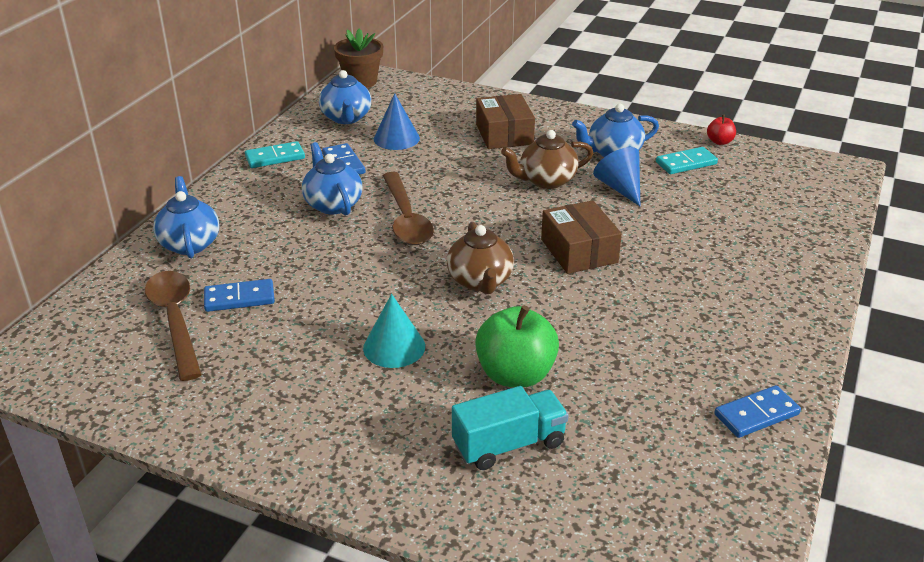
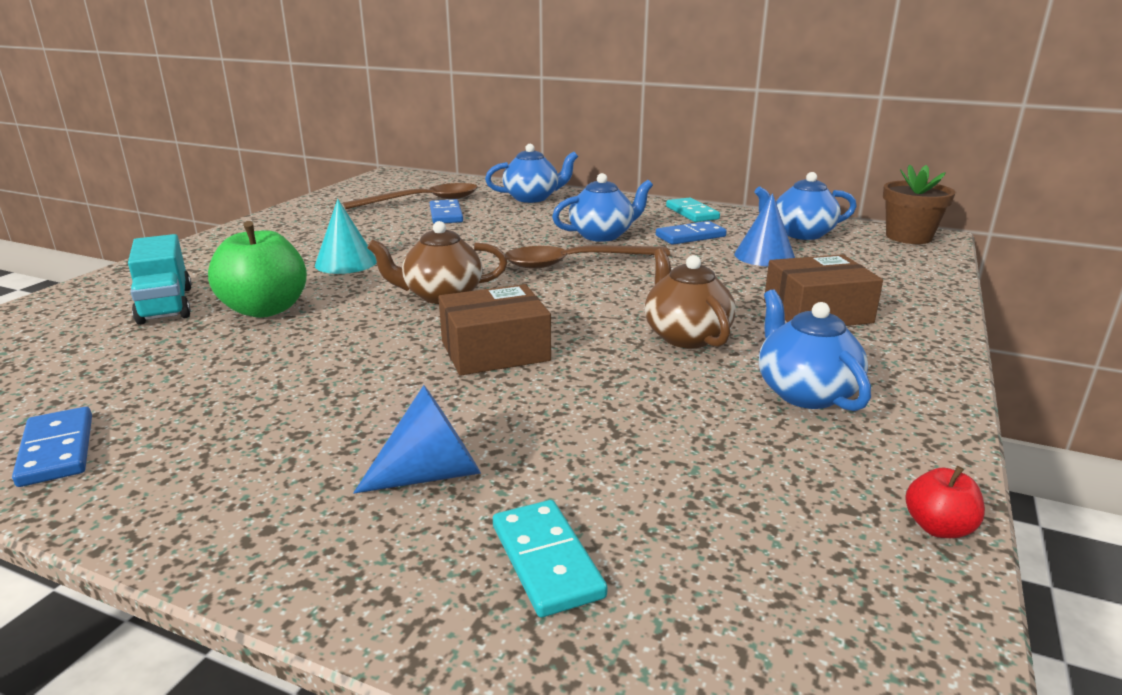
camera: 90 degrees right, 10 degrees down
blue cone [593,147,640,206] -> blue cone moved to [353,385,481,493]
turquoise domino [656,147,718,174] -> turquoise domino moved to [493,500,608,617]

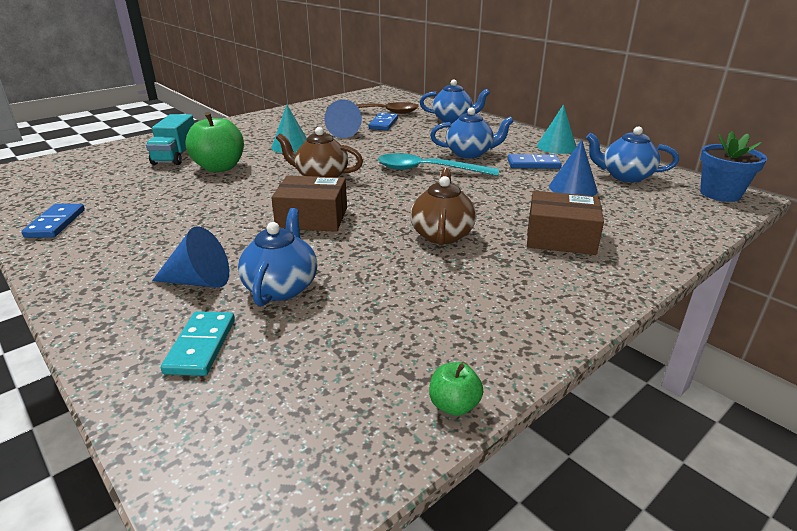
camera: 25 degrees right, 5 degrees up
brown spoon [505,245,670,269] -> turquoise spoon [378,153,499,176]
turquoise domino [666,197,720,222] -> turquoise cone [537,104,577,154]
blue teapot [759,289,871,411] -> blue teapot moved to [238,208,317,306]
brown flower pot [883,164,955,244] -> blue flower pot [700,131,767,202]
red apple [905,466,985,538] -> green apple [429,362,483,416]
none -> blue cone [324,100,362,138]

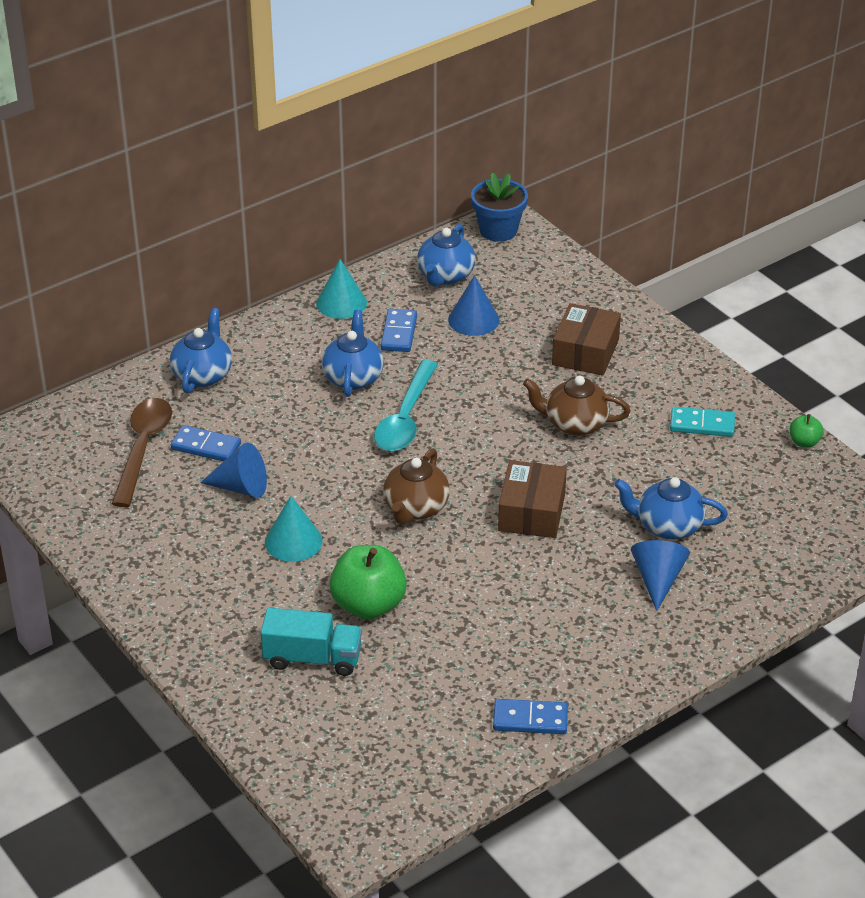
camera: 85 degrees left, 10 degrees up
turquoise domino [161,311,235,376] -> turquoise domino moved to [670,407,735,437]

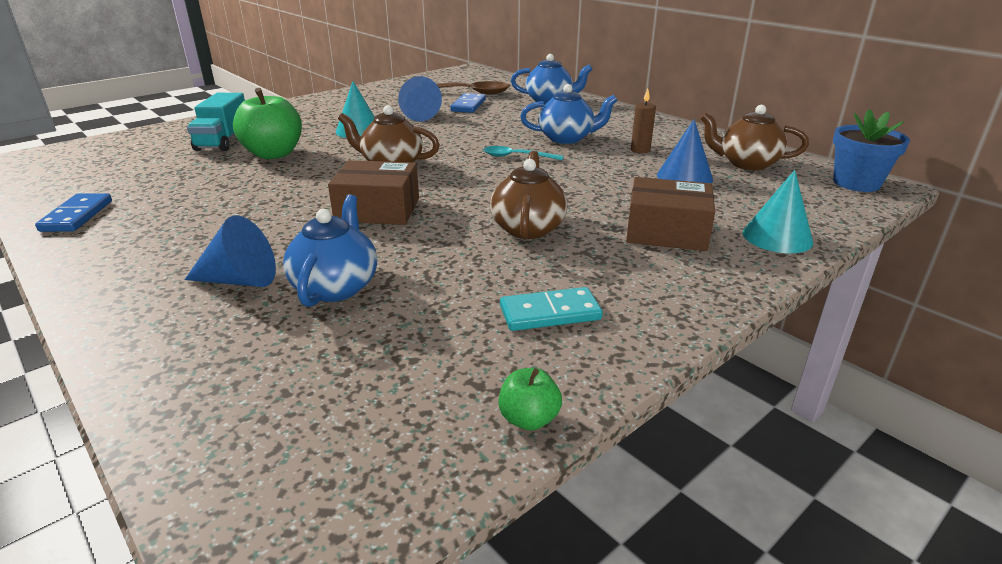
camera: 85 degrees right, 10 degrees down
turquoise cone [316,259,367,319] -> turquoise cone moved to [743,170,813,253]
turquoise spoon [374,360,438,451] -> turquoise spoon [483,146,564,160], size x0.57
blue domino [381,309,417,352] -> brown candle [631,89,656,154]
blue teapot [417,224,476,287] -> brown teapot [700,105,809,170]
turquoise domino [670,407,735,437] -> turquoise domino turned 75 degrees clockwise [500,287,603,331]

